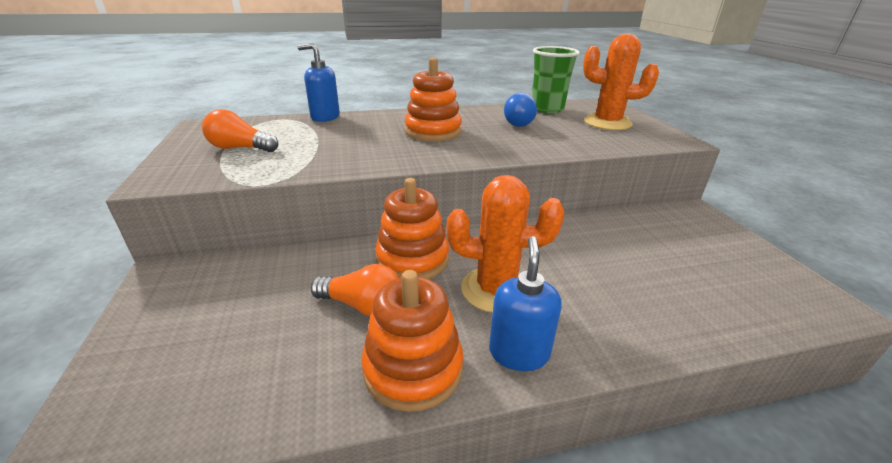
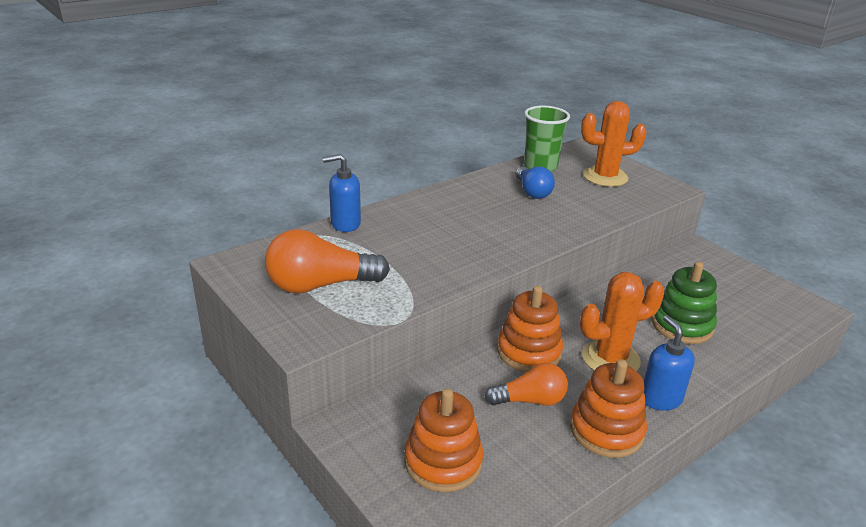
camera: 25 degrees left, 0 degrees up
orange light bulb [202,109,279,152] -> orange light bulb [265,229,390,293], size x1.57
orange stacking toy [405,58,462,141] -> orange stacking toy moved to [405,388,483,493]
none -> green stacking toy [652,261,717,344]

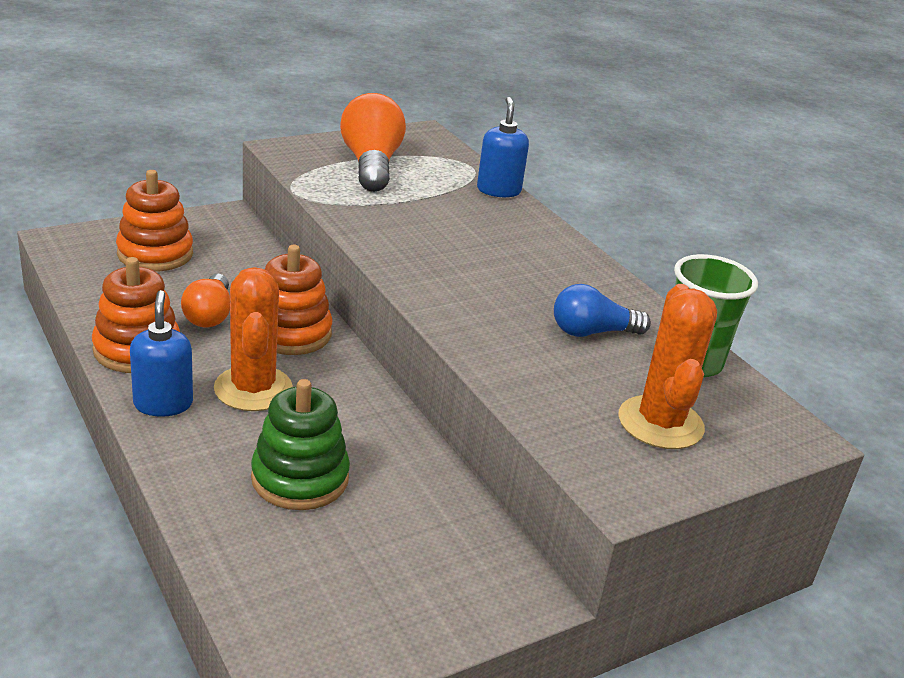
camera: 95 degrees right, 0 degrees up
blue soap dispenser [644,315,695,411] -> blue soap dispenser turned 90 degrees counterclockwise [130,290,193,417]

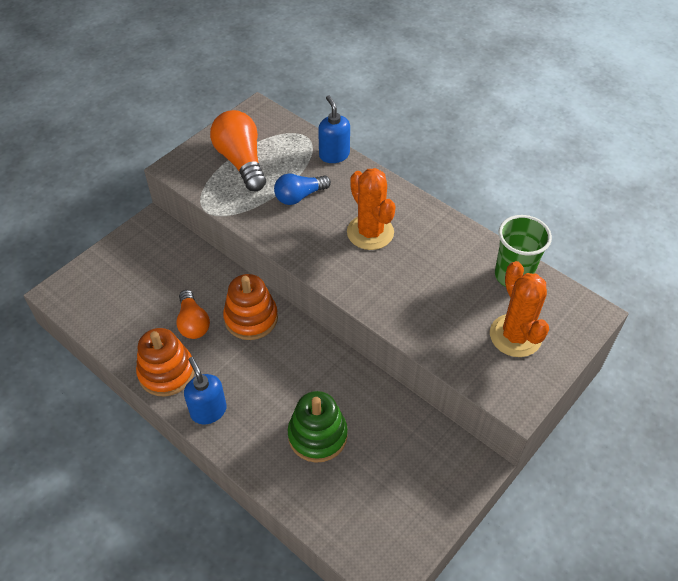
camera: 15 degrees left, 20 degrees up
orange stacking toy [116,170,193,271] -> none
orange cactus [214,267,293,411] -> orange cactus moved to [347,168,396,250]
blue light bulb [554,284,651,337] -> blue light bulb moved to [274,173,331,205]

